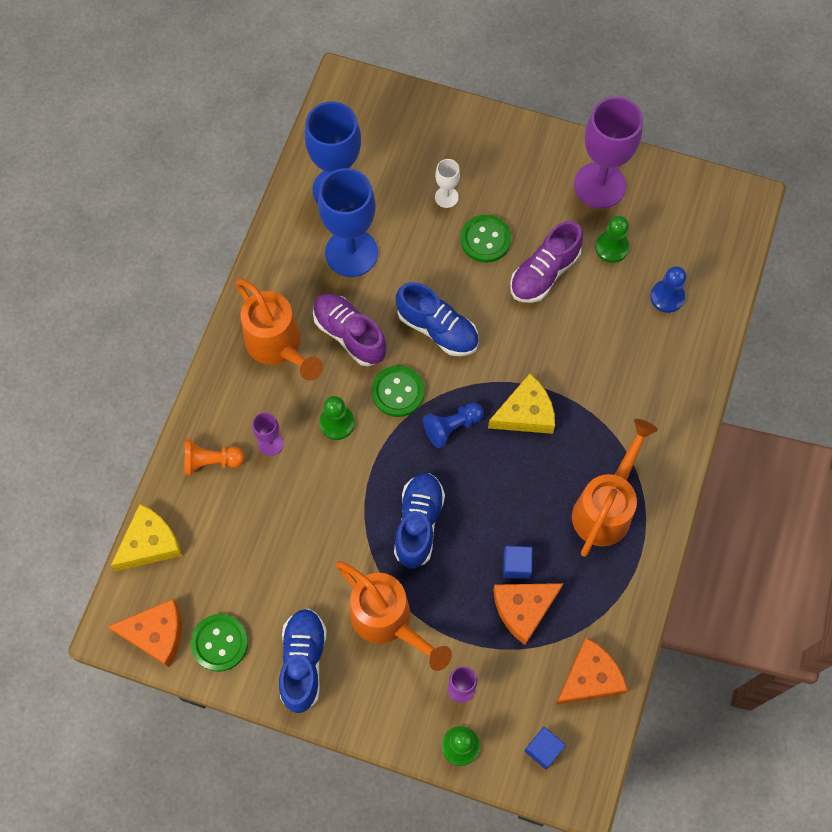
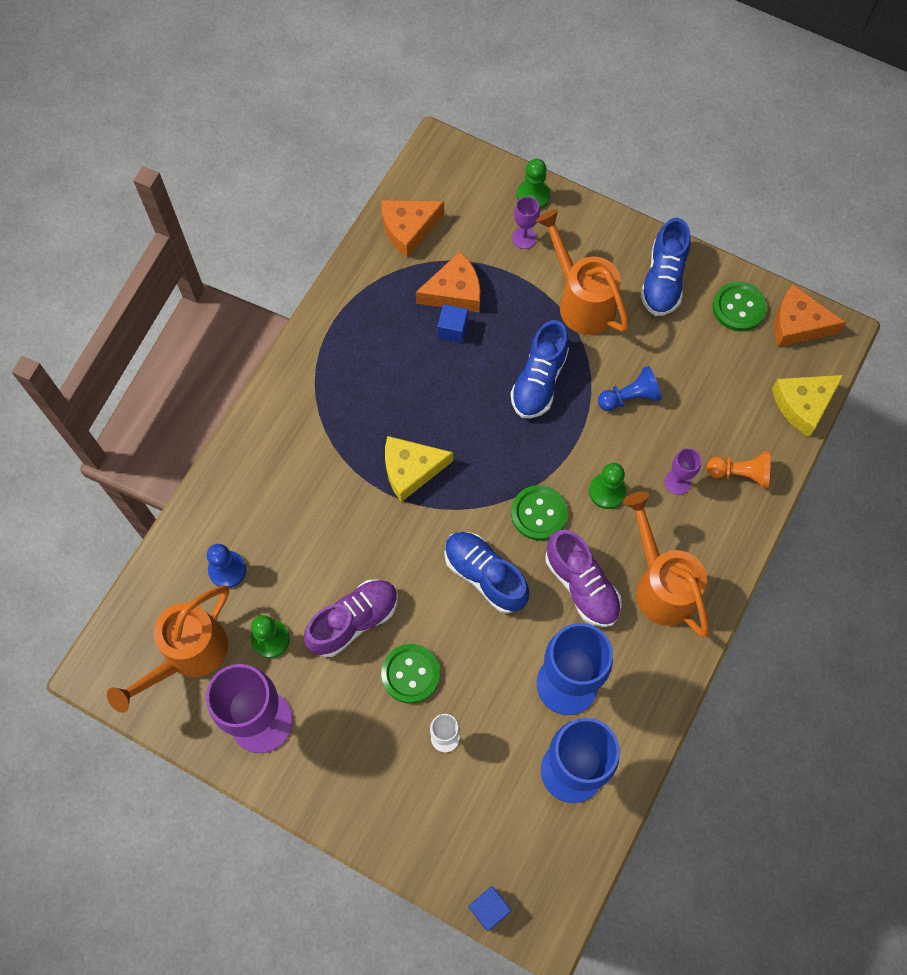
camera: 170 degrees left, 0 degrees up
blue pawn [423,403,484,448] -> blue pawn moved to [598,366,661,411]
blue cube [524,727,566,769] -> blue cube moved to [469,886,511,931]
orange watering can [572,419,658,557] -> orange watering can moved to [107,586,229,713]

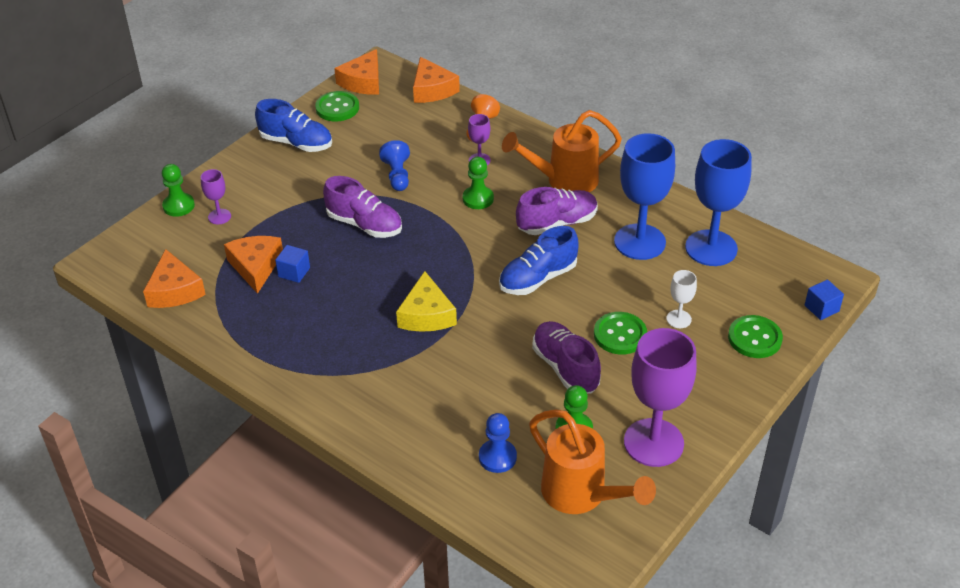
camera: 80 degrees left, 25 degrees down
blue shoe [510,320,569,418] -> purple shoe [323,176,402,238]
green button [511,485,568,541] -> green button moved to [728,315,783,358]
orange watering can [536,209,629,335] -> none
yellow cheese [772,375,844,437] -> orange cheese [413,57,460,103]

